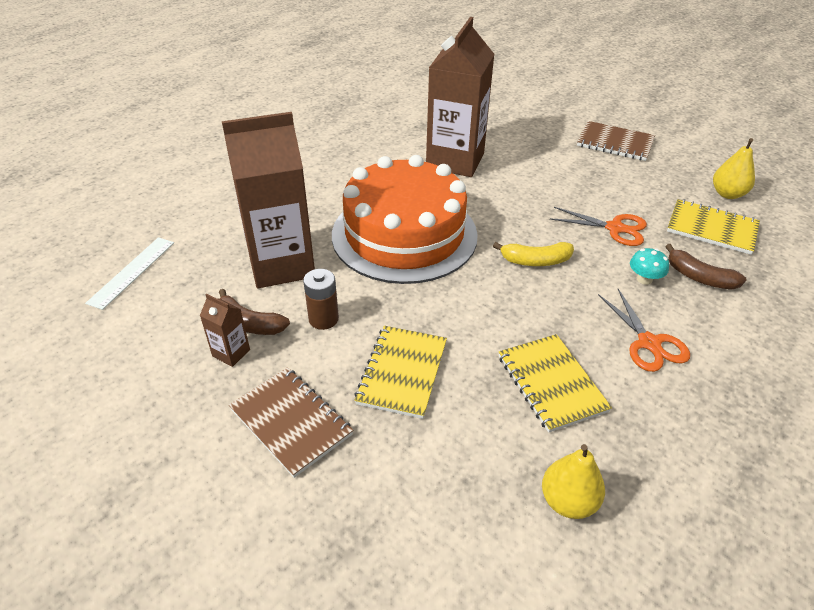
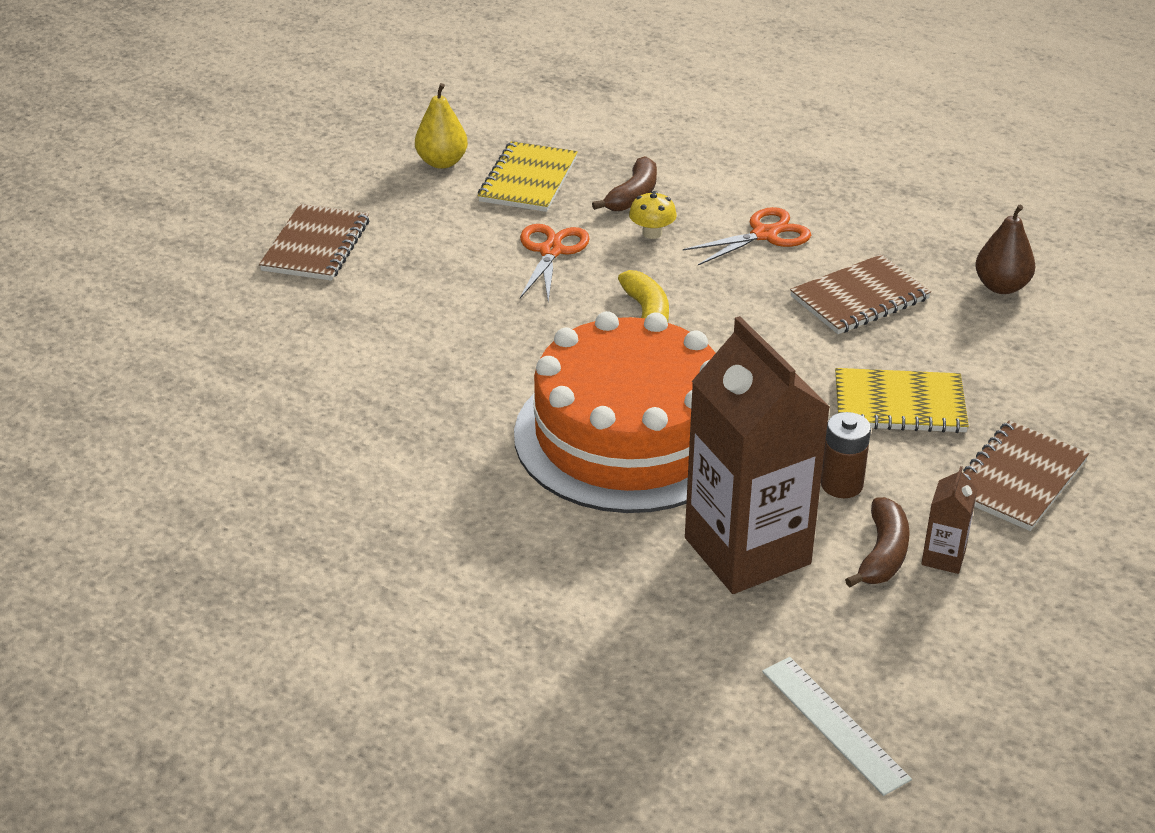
camera: 100 degrees left, 5 degrees down
white ruler [85,237,174,310] -> white ruler turned 45 degrees clockwise [762,657,912,796]
brown carton [426,17,494,177] -> none
yellow notebook [499,334,612,433] -> brown notebook [790,254,931,334]
yellow pear [542,444,605,519] -> brown pear [975,205,1035,294]
turquoise mushroom [630,248,669,285] -> yellow mushroom [629,191,677,239]

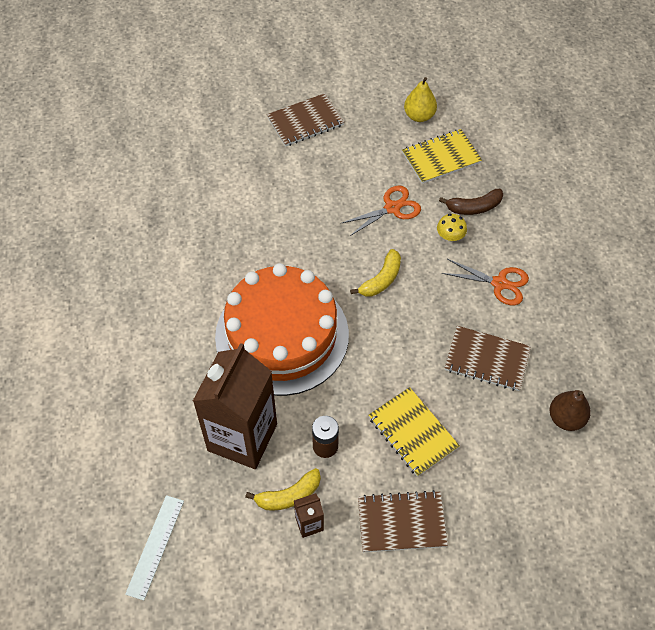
camera: 50 degrees right, 20 degrees up
brown banana [845,497,910,588] -> yellow banana [245,468,321,511]

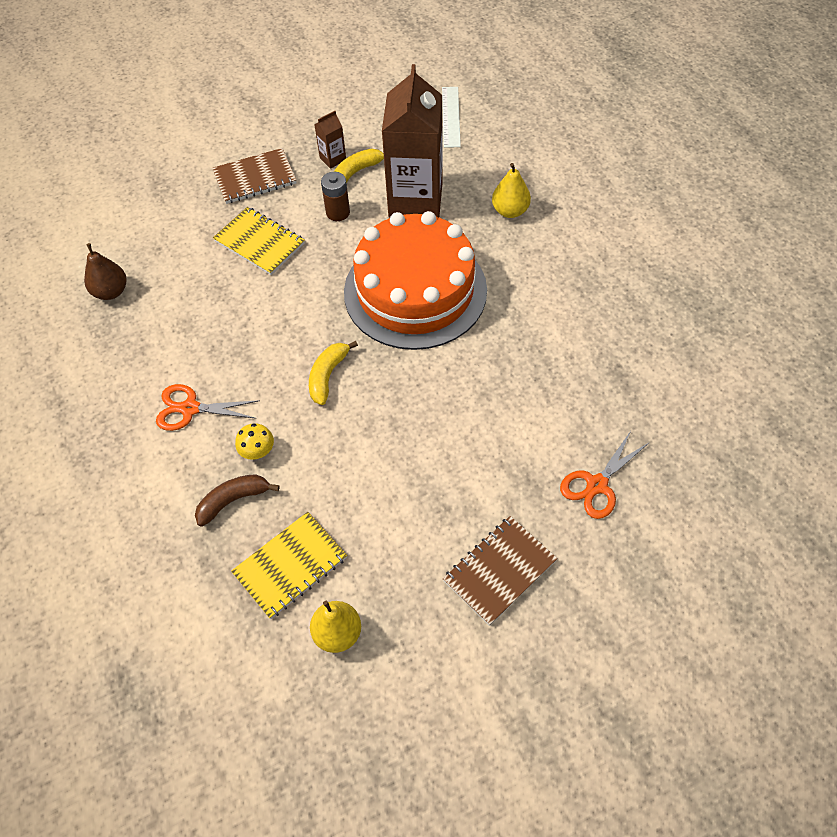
camera: 165 degrees right, 0 degrees up
orange scissors [342,185,421,236] -> orange scissors moved to [560,431,650,519]
brown notebook [445,326,531,391] -> none
none -> yellow pear [492,163,531,218]

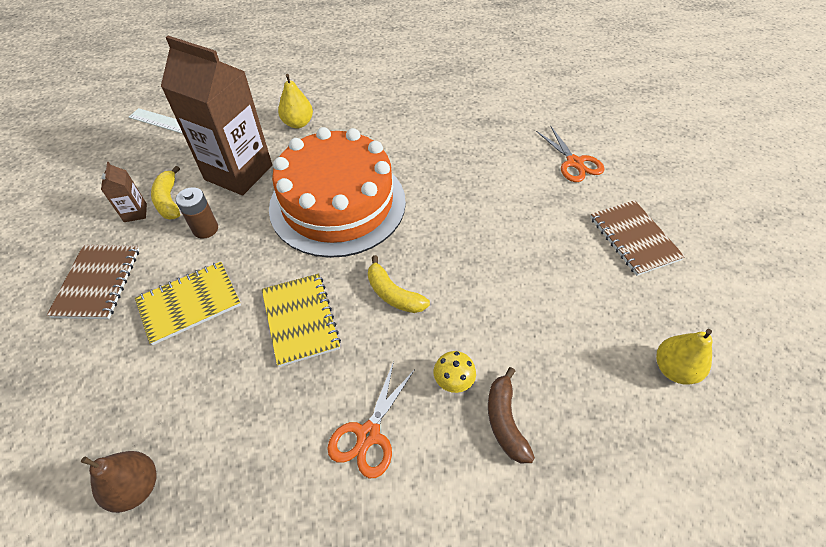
camera: 70 degrees left, 5 degrees down
yellow notebook [231,512,347,619] -> yellow notebook moved to [262,274,341,367]

